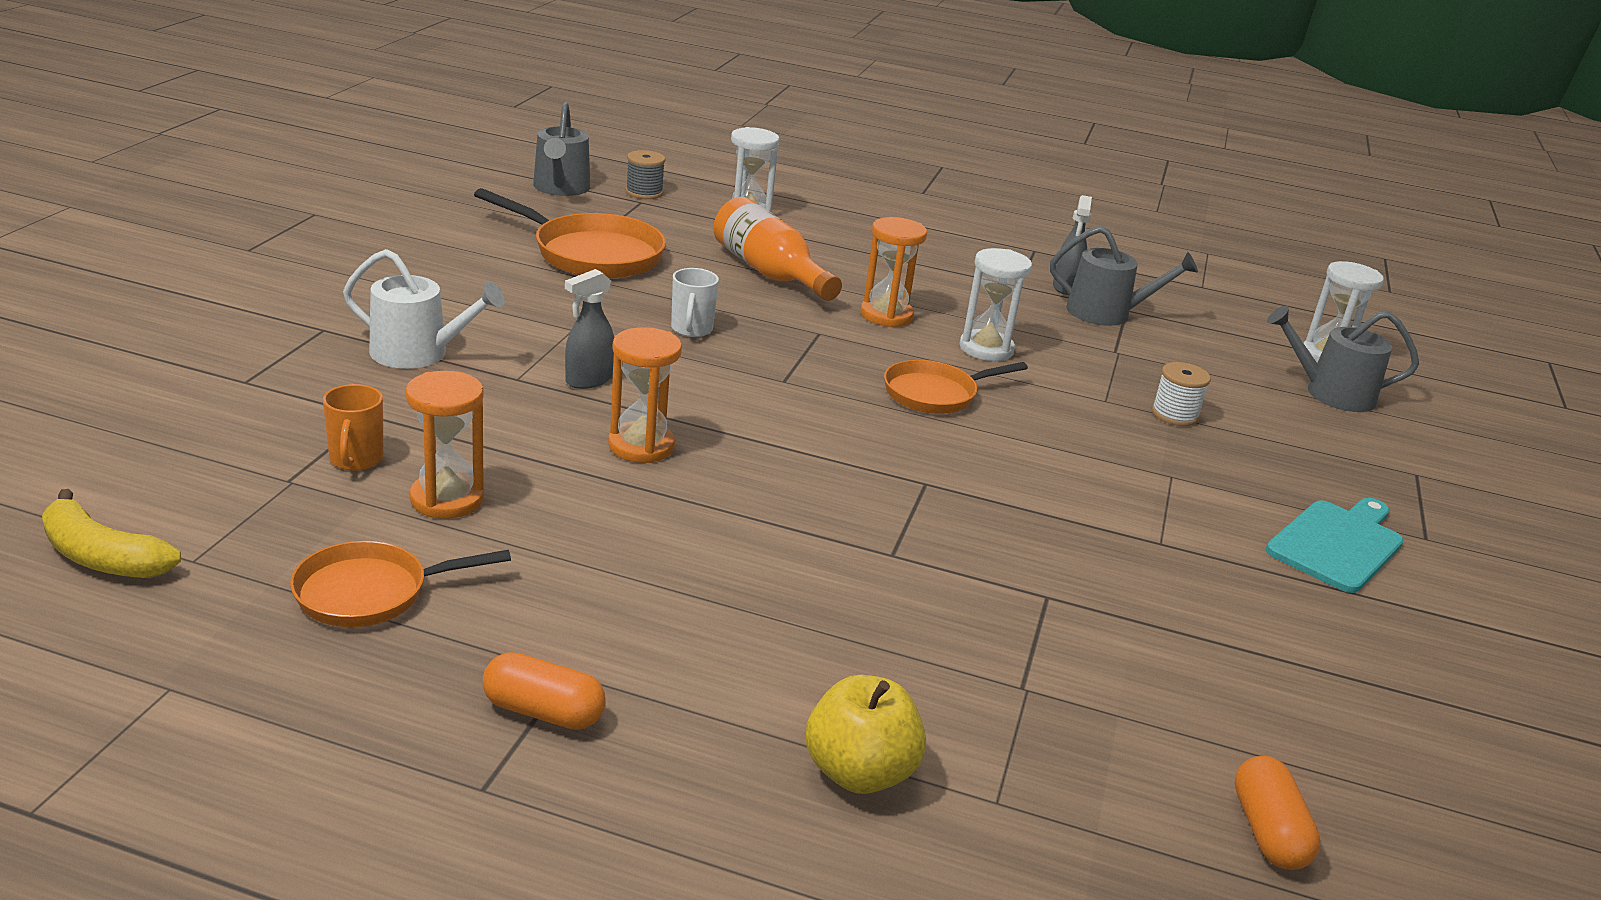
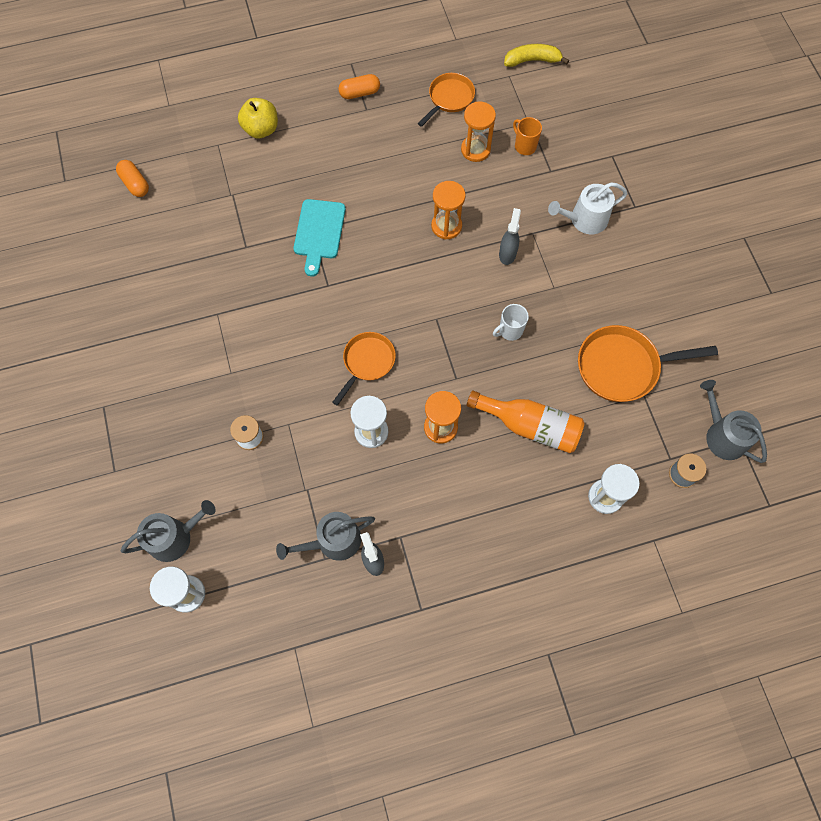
camera: 150 degrees right, 40 degrees up
white mug [671,268,719,337] -> white mug turned 90 degrees counterclockwise [493,304,529,341]
turquoise cutting board [1266,498,1404,593] -> turquoise cutting board moved to [294,199,346,277]

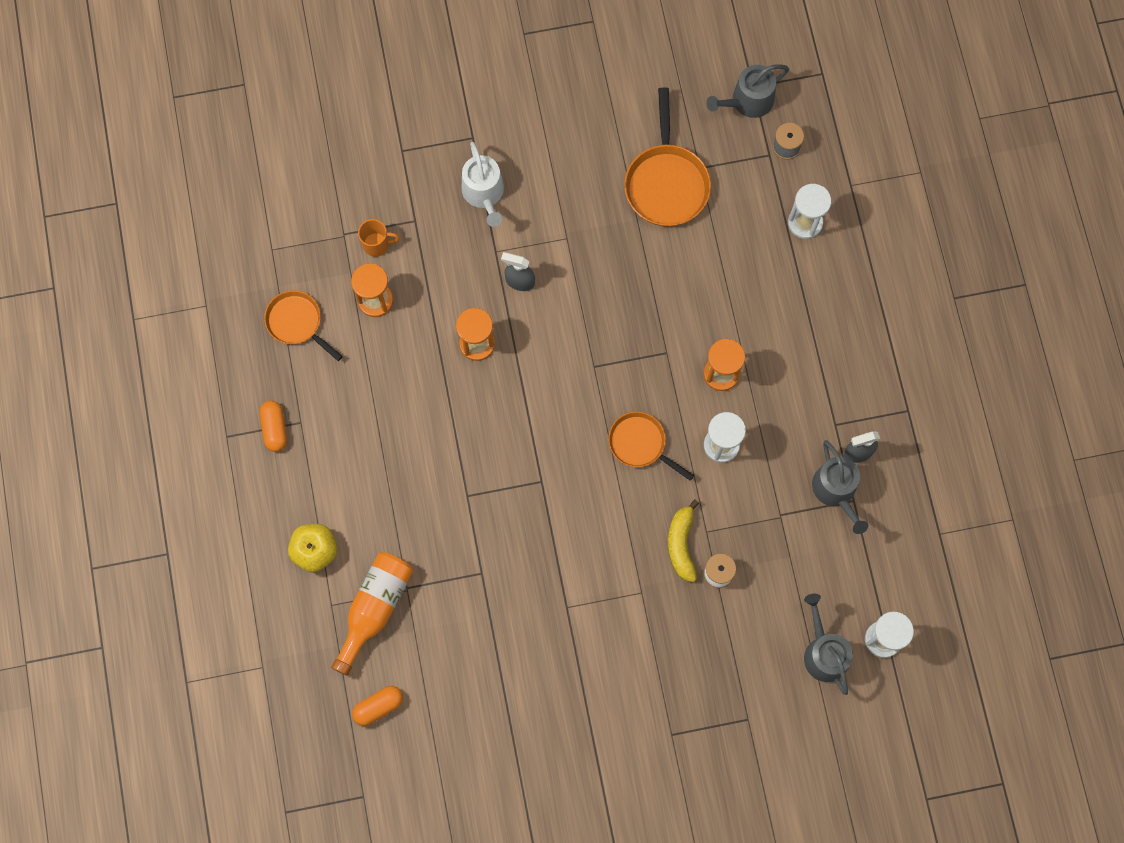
camera: 85 degrees left, 5 degrees up
turquoise cutting board [294,199,346,277] -> none
orange bottle [467,390,585,453] -> orange bottle moved to [331,552,413,676]
white mug [493,304,529,341] -> none
yellow banana [504,44,569,67] -> yellow banana moved to [668,499,699,582]
orange mug [513,117,542,155] -> orange mug turned 150 degrees counterclockwise [358,219,400,257]

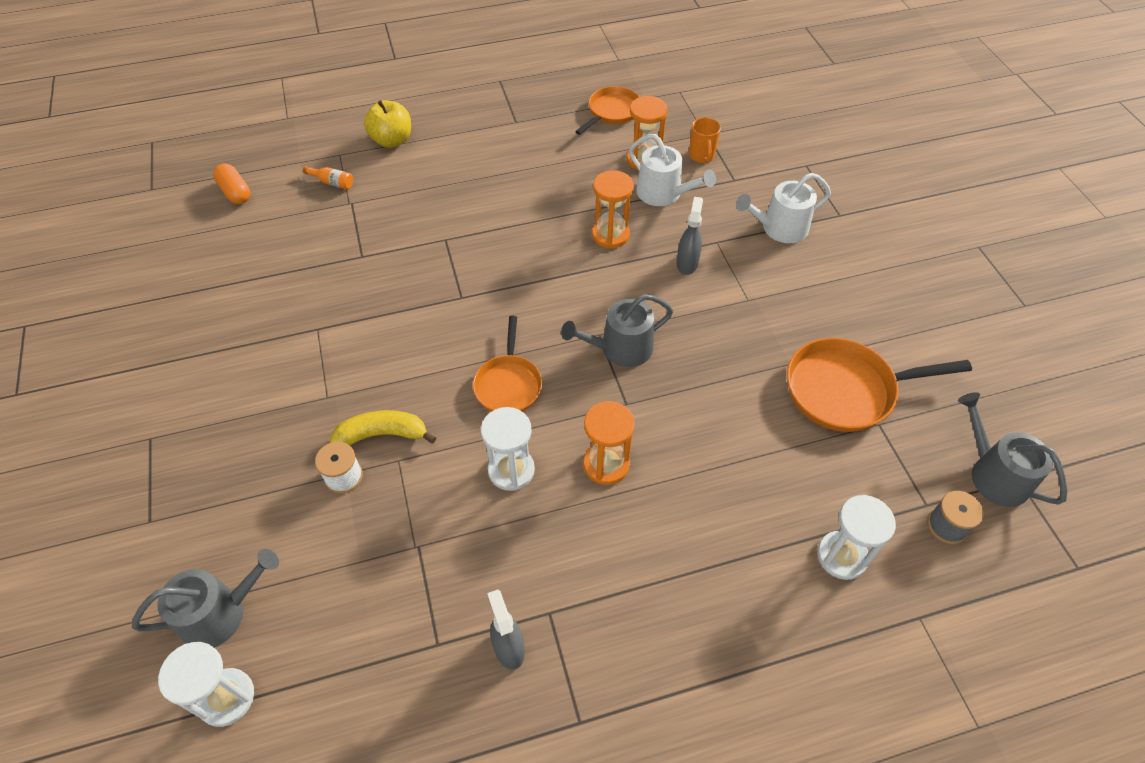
camera: 85 degrees right, 20 degrees down
orange capsule [259,400,287,452] -> none
orange bottle [331,552,413,676] -> orange bottle [303,166,353,190], size x0.42
orange pan [608,412,694,481] -> orange pan turned 150 degrees clockwise [473,316,542,412]
grey watering can [812,440,868,534] -> grey watering can moved to [561,294,673,367]
none -> white watering can [629,134,716,206]

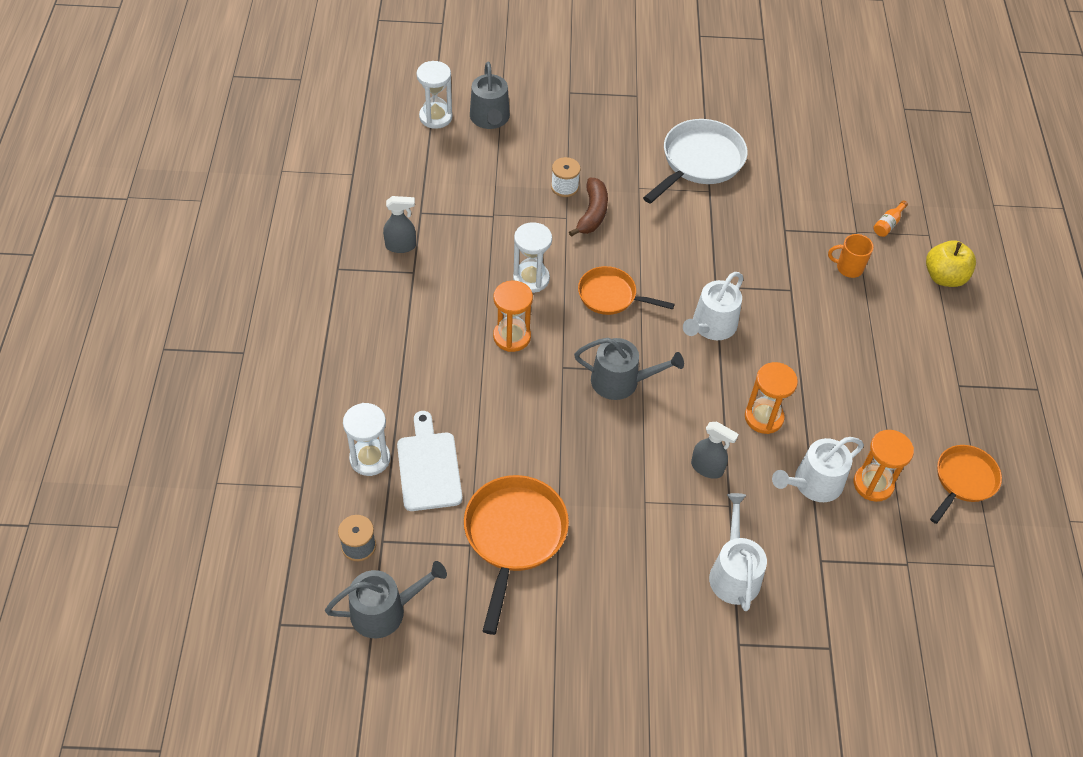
camera: 105 degrees right, 0 degrees up
orange capsule [213,164,250,204] -> none
yellow banana [330,410,436,445] -> brown banana [569,178,608,237]
grey watering can [561,294,673,367] -> grey watering can turned 105 degrees clockwise [574,338,684,400]
orange pan [575,86,639,135] -> orange pan turned 105 degrees counterclockwise [930,445,1002,524]
orange mug [689,117,721,163] -> orange mug moved to [828,234,874,278]
none -> white cutting board [397,411,462,511]
none -> white pan [643,119,748,204]
none -> white watering can [683,272,743,340]

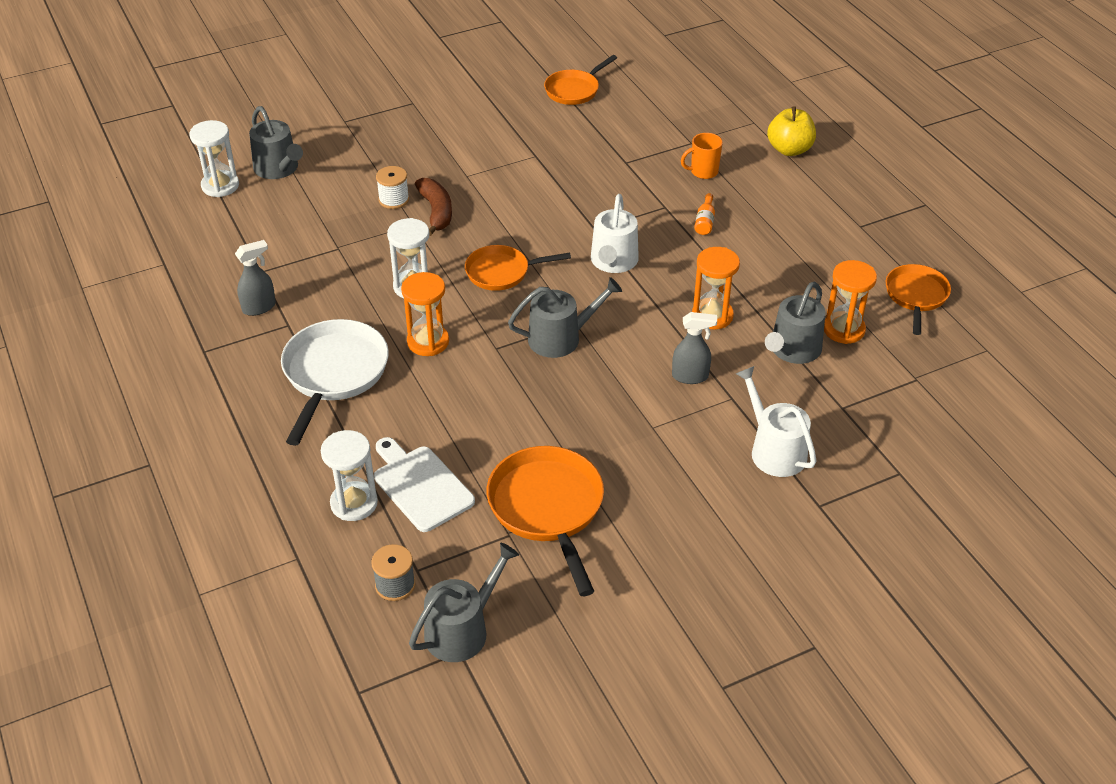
camera: 25 degrees left, 10 degrees down
white pan [643,119,748,204] -> white pan moved to [281,319,389,446]
white watering can [772,437,864,502] -> grey watering can [765,282,826,364]
orange bottle [874,200,908,237] -> orange bottle moved to [694,193,715,235]
none -> orange pan [544,55,617,105]

